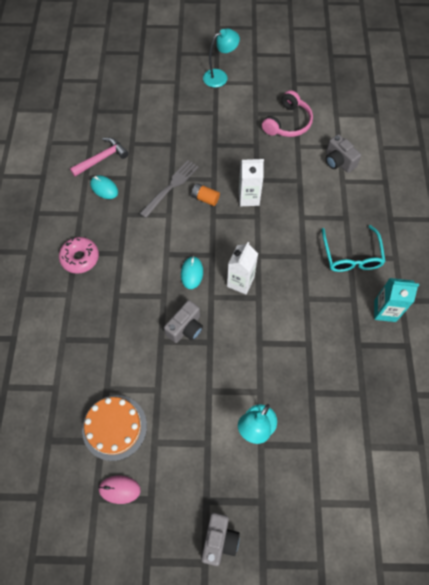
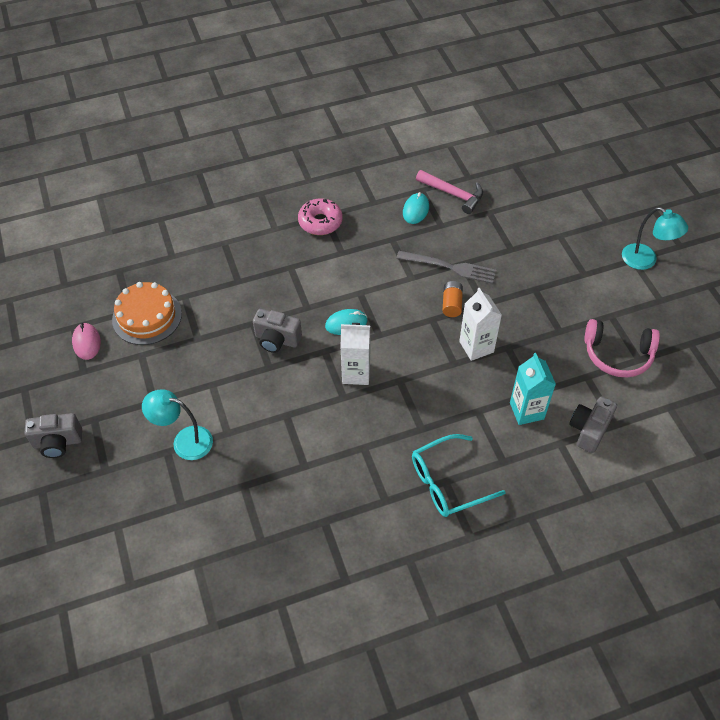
camera: 70 degrees right, 10 degrees down
turquoise carton [374,278,419,322] -> turquoise carton moved to [510,353,556,425]

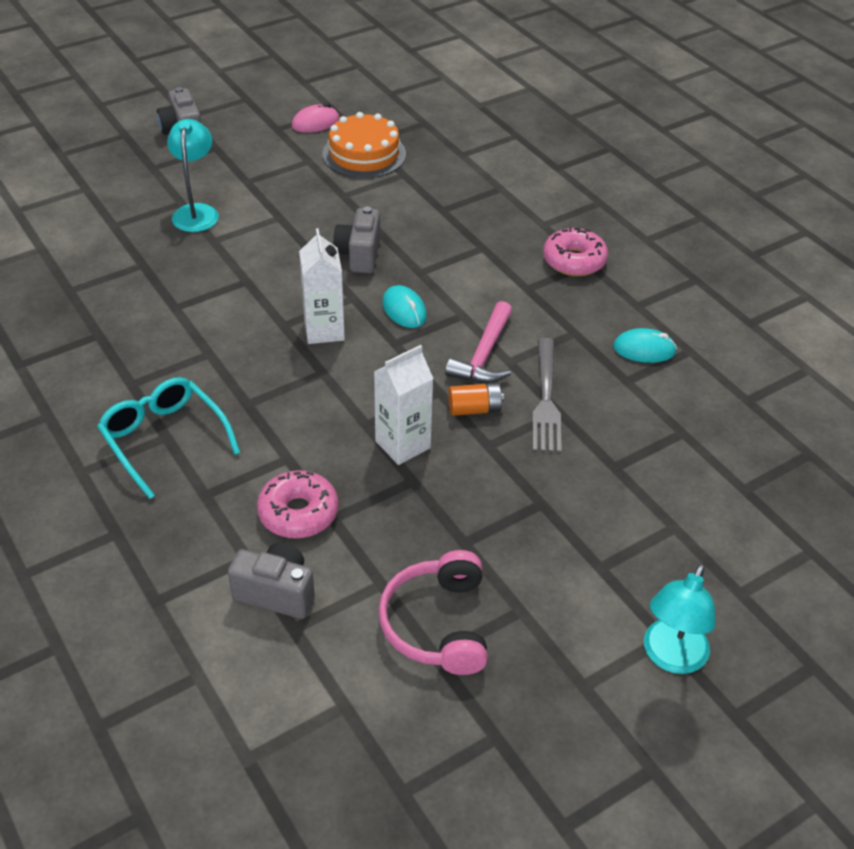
camera: 75 degrees right, 10 degrees down
pink hammer [416,170,483,214] -> pink hammer moved to [445,301,512,383]
turquoise carton [510,353,556,425] -> pink donut [257,470,339,539]

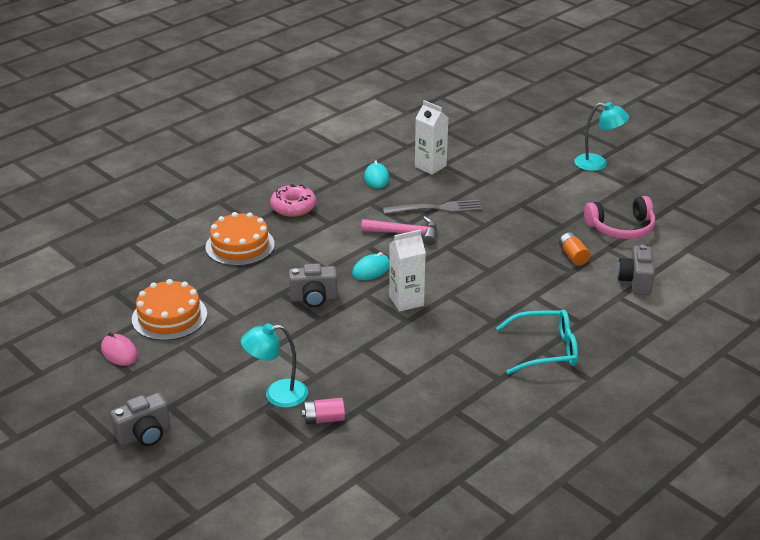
camera: 100 degrees left, 10 degrees down
turquoise glasses [97,377,240,499] -> turquoise glasses turned 135 degrees counterclockwise [496,309,578,374]
pink donut [257,470,339,539] -> none
white carton [374,345,434,465] -> white carton moved to [415,100,448,175]
orange battery [448,383,504,416] -> orange battery moved to [559,232,590,266]
none -> orange cake [205,212,275,266]
none -> pink battery [302,398,345,425]

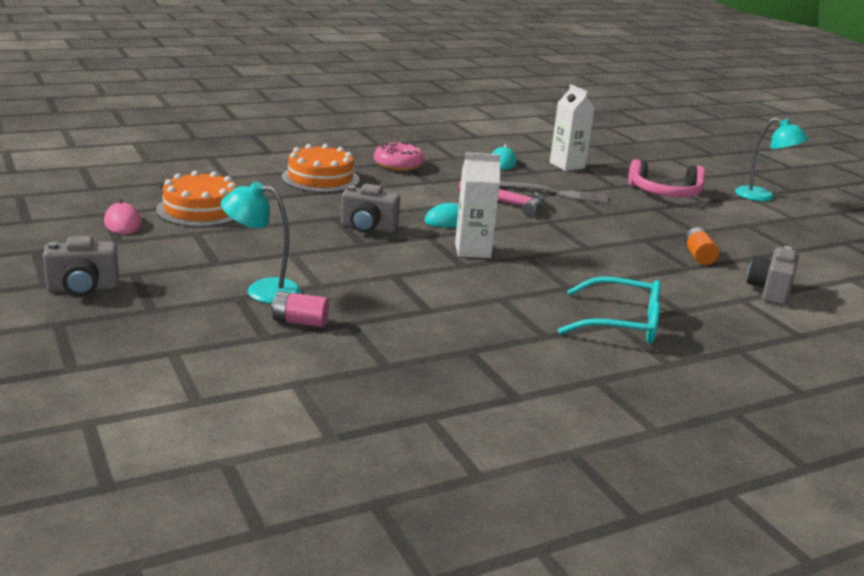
camera: 15 degrees right, 10 degrees down
pink headphones [584,196,655,239] -> pink headphones moved to [628,159,705,198]

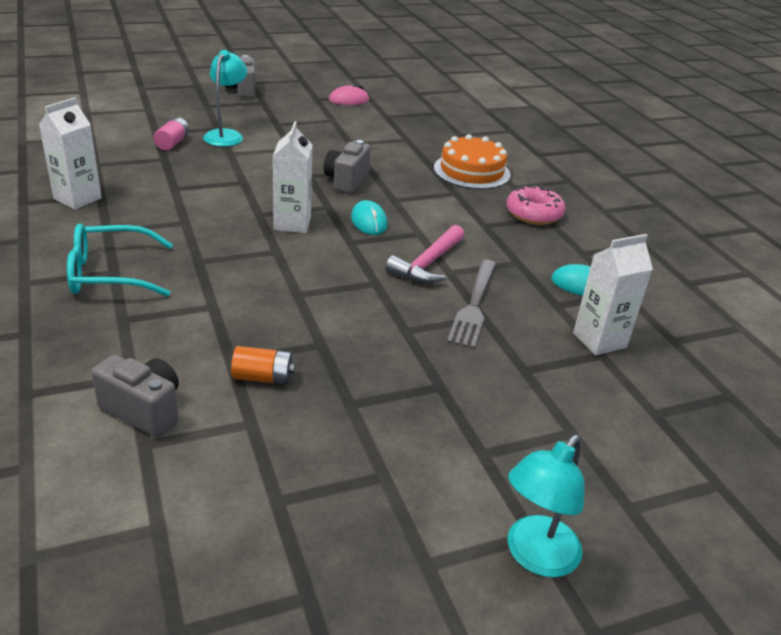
camera: 95 degrees right, 10 degrees up
orange cake [156,171,237,227] -> none
turquoise glasses [558,277,661,344] -> turquoise glasses turned 60 degrees clockwise [67,224,173,297]
pink headphones [628,159,705,198] -> none
none -> white carton [39,97,102,209]

